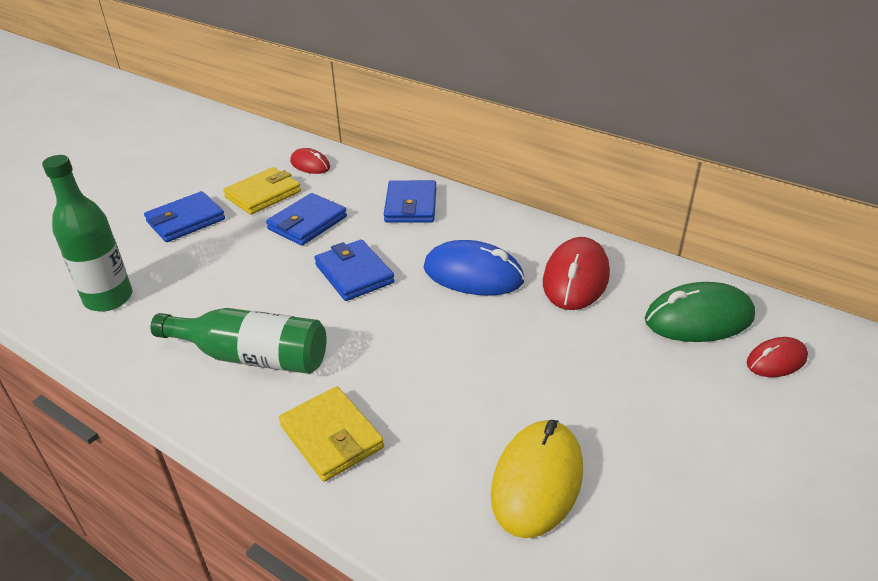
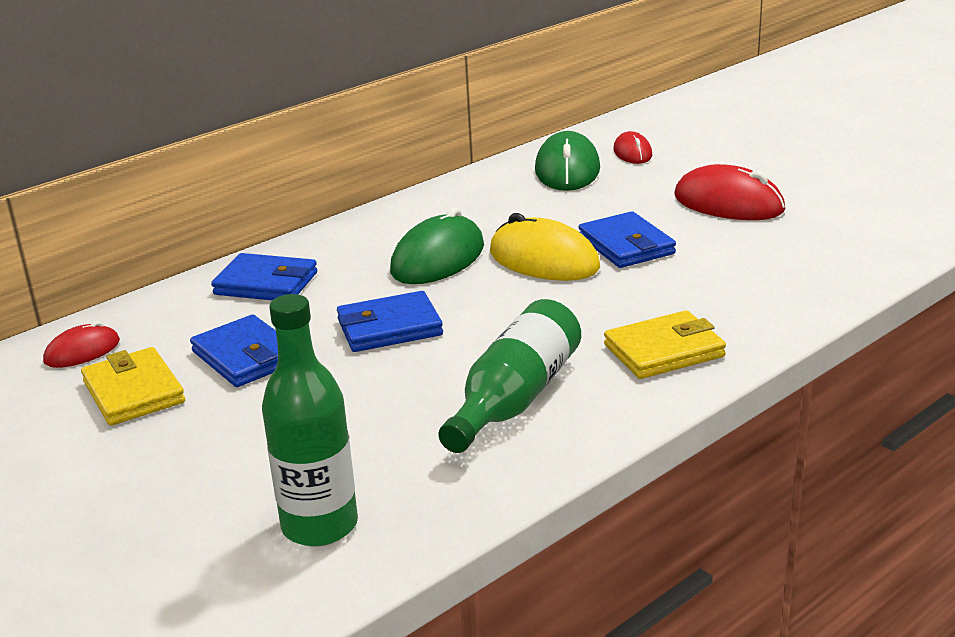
camera: 75 degrees left, 10 degrees down
blue wallet [144,191,225,242] -> blue wallet moved to [578,211,676,268]
blue mouse [423,240,525,296] -> green mouse [390,207,484,284]
yellow mouse [491,420,583,538] -> yellow mouse moved to [490,213,600,281]
red mouse [543,237,610,310] -> red mouse moved to [674,164,785,220]

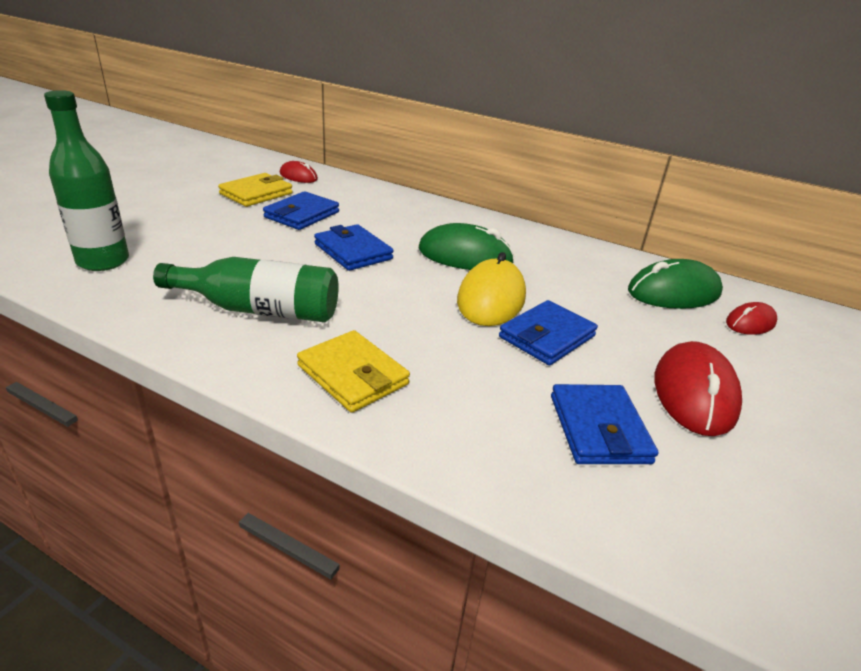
camera: 65 degrees right, 5 degrees up
blue wallet [211,253,317,300] -> blue wallet moved to [551,384,658,464]

